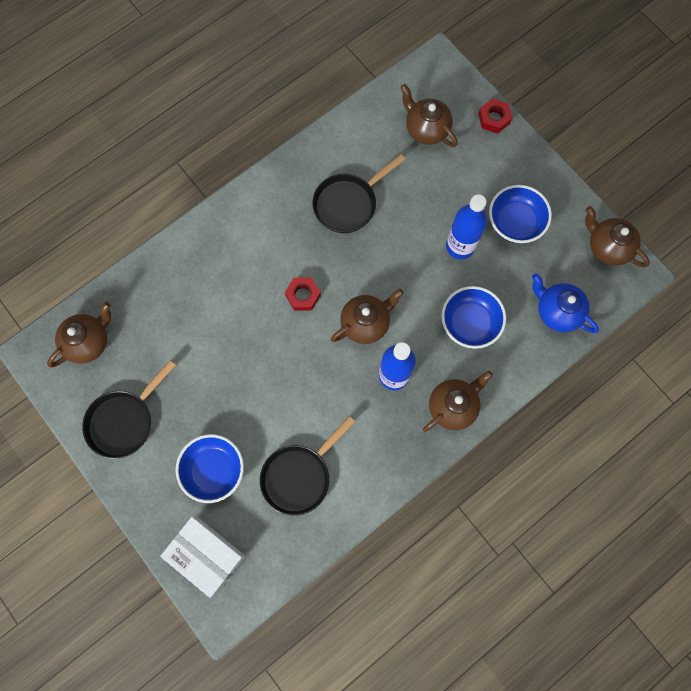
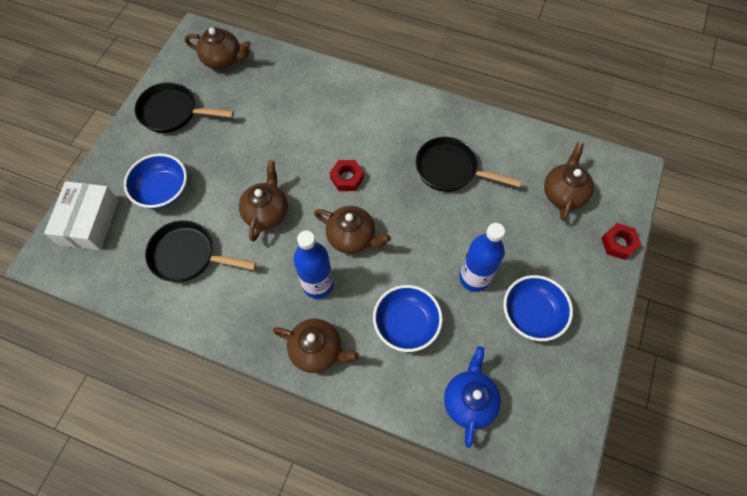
camera: 60 degrees right, 10 degrees down
brown teapot [585,206,650,268] -> brown teapot moved to [239,161,288,242]

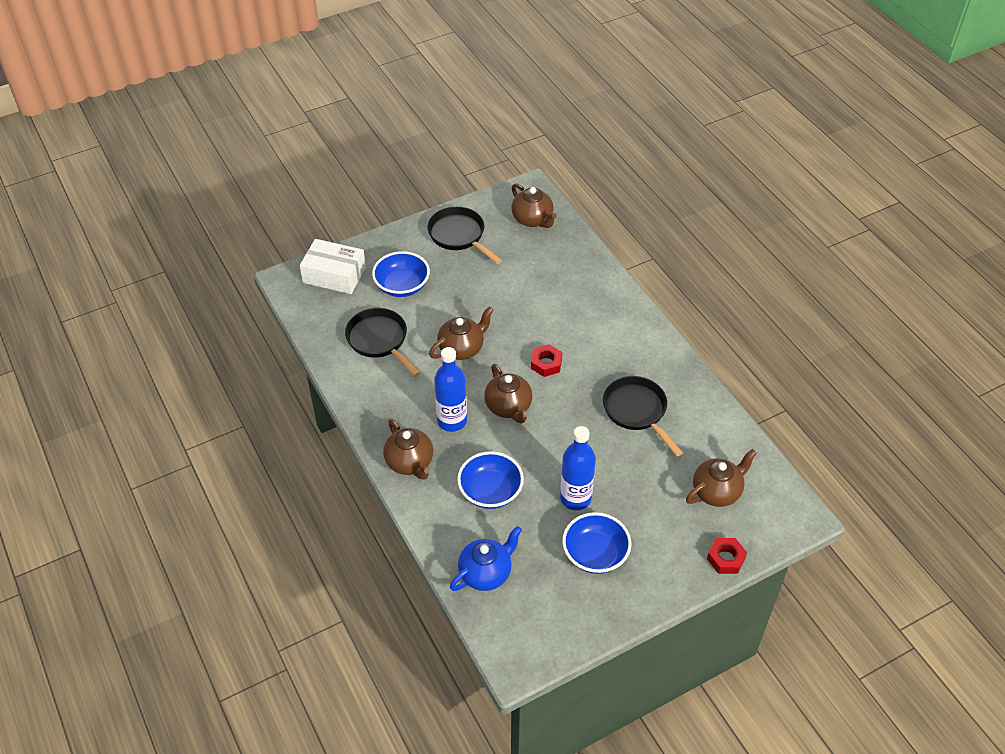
camera: 40 degrees right, 15 degrees down
white box [44,181,119,250] -> white box turned 60 degrees clockwise [300,239,366,294]

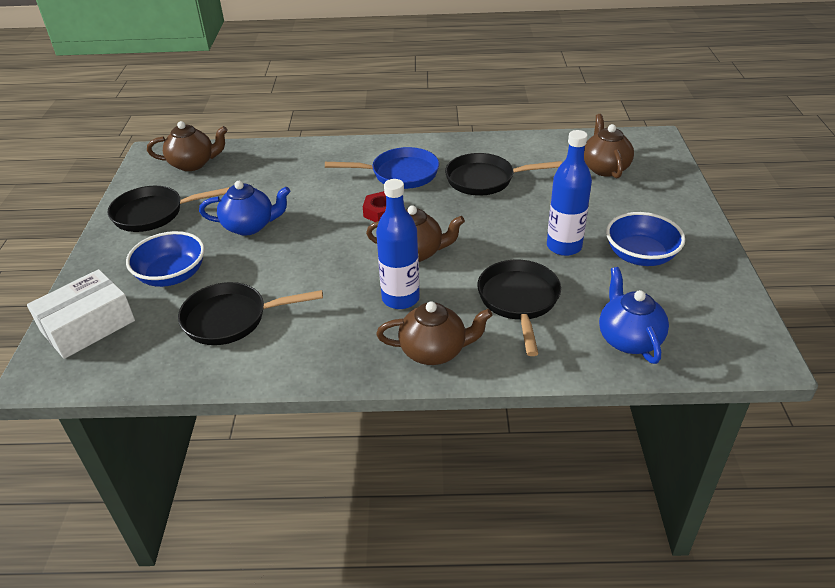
camera: 60 degrees left, 10 degrees down
brown teapot [429,307,493,360] -> none
blue bowl [457,451,524,509] -> black pan [477,260,561,356]
red nut [707,538,747,574] -> none
none -> blue teapot [199,181,290,235]
none -> blue pan [325,147,439,189]

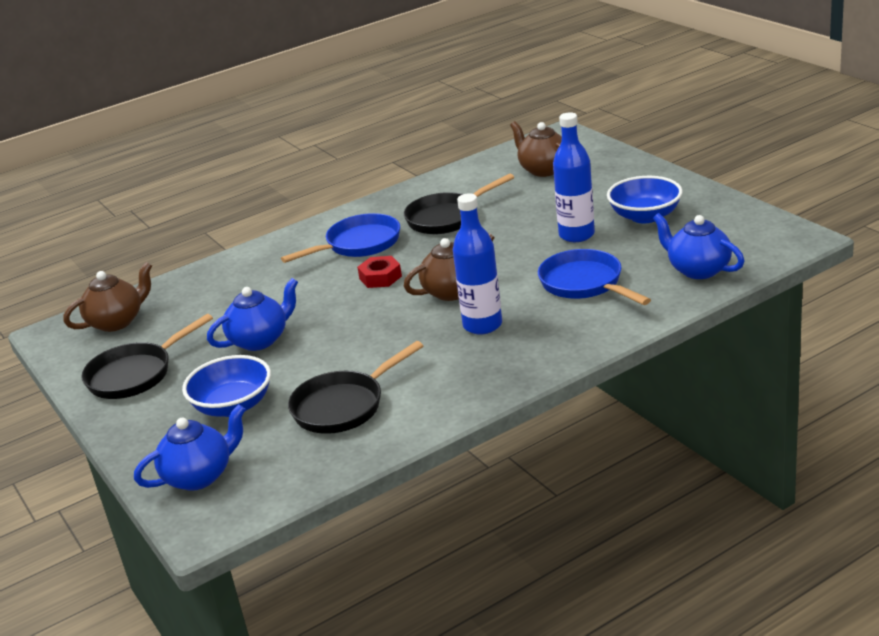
camera: 30 degrees left, 10 degrees down
white box [27,269,135,359] -> blue teapot [134,404,246,491]
brown teapot [376,301,492,365] -> none
black pan [477,260,561,356] -> blue pan [538,249,651,305]

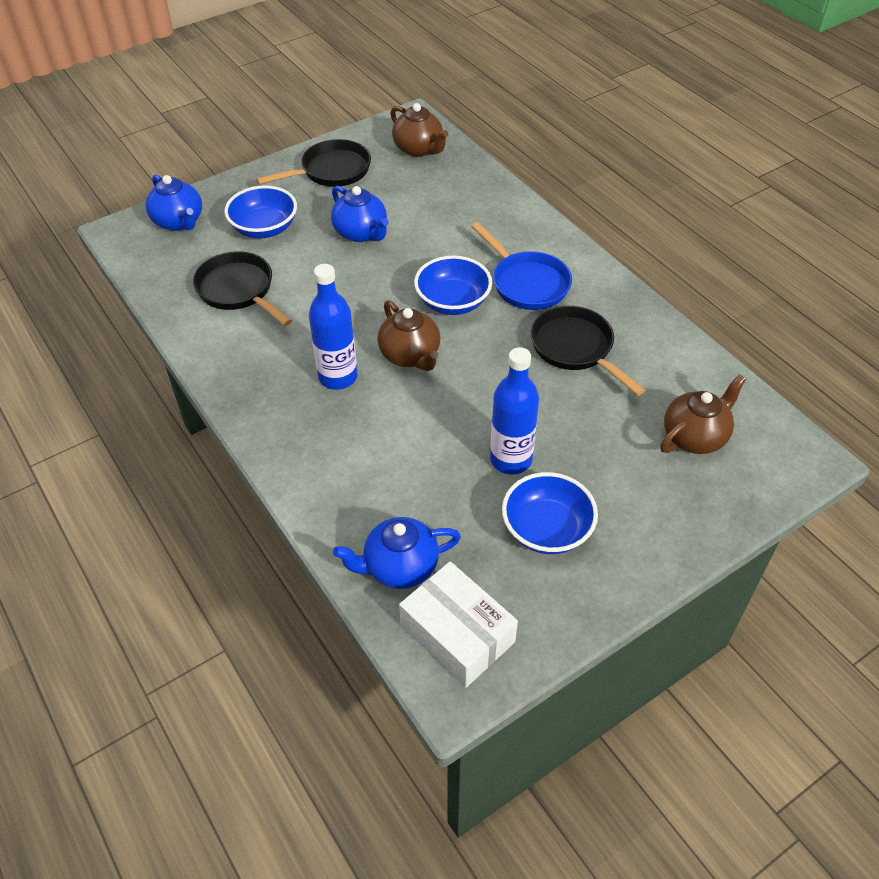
camera: 85 degrees right, 20 degrees up
black pan [81,314,213,399] -> black pan turned 105 degrees clockwise [256,139,371,187]
red nut [357,256,402,288] -> blue bowl [414,256,492,315]
blue pan [538,249,651,305] -> none
blue teapot [653,213,744,279] -> blue teapot turned 150 degrees counterclockwise [333,517,461,589]
none -> white box [399,561,518,687]

